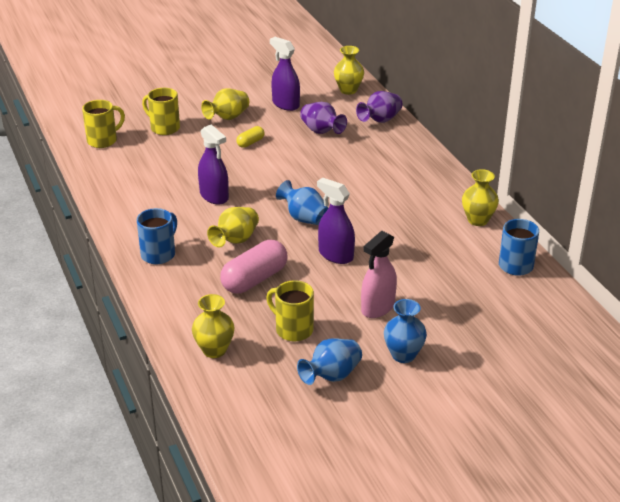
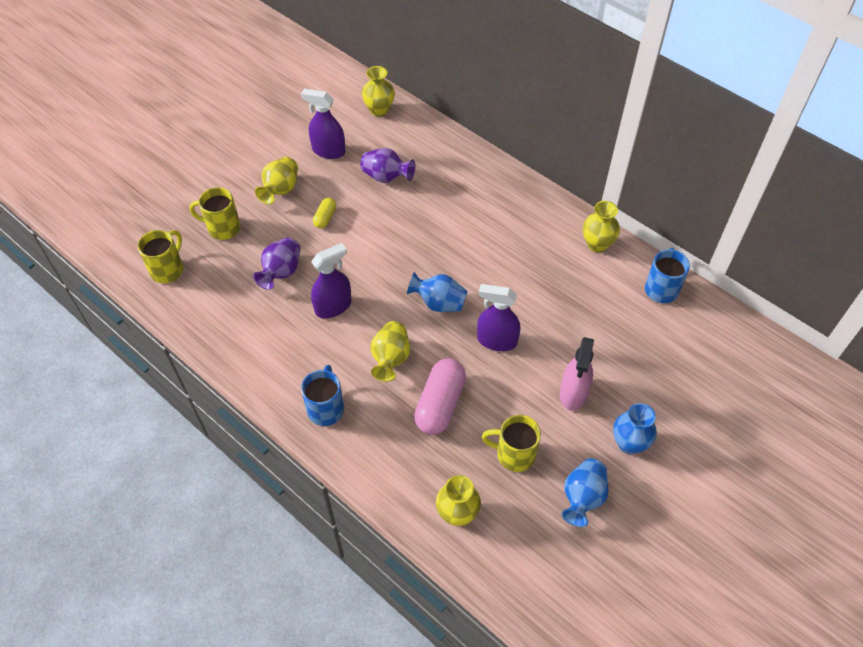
camera: 25 degrees left, 20 degrees up
purple spray bottle [198,124,229,205] -> purple spray bottle turned 60 degrees counterclockwise [311,243,352,318]
purple vase [356,91,403,123] -> purple vase moved to [253,237,301,290]

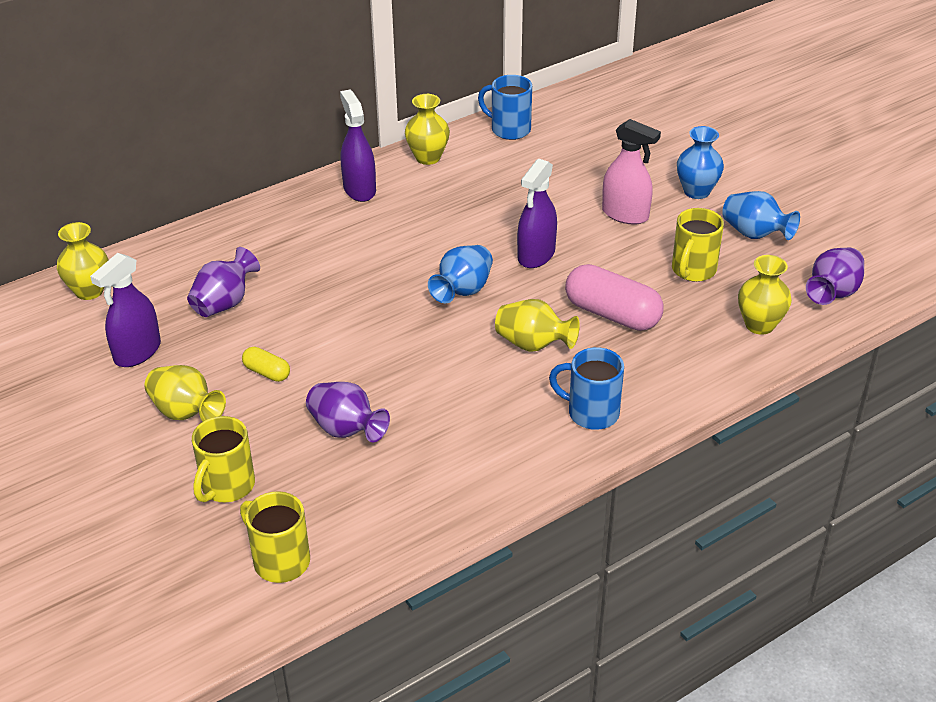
camera: 75 degrees left, 15 degrees down
purple spray bottle [311,243,352,318] -> purple spray bottle moved to [340,89,376,202]
none -> purple vase [806,247,864,305]

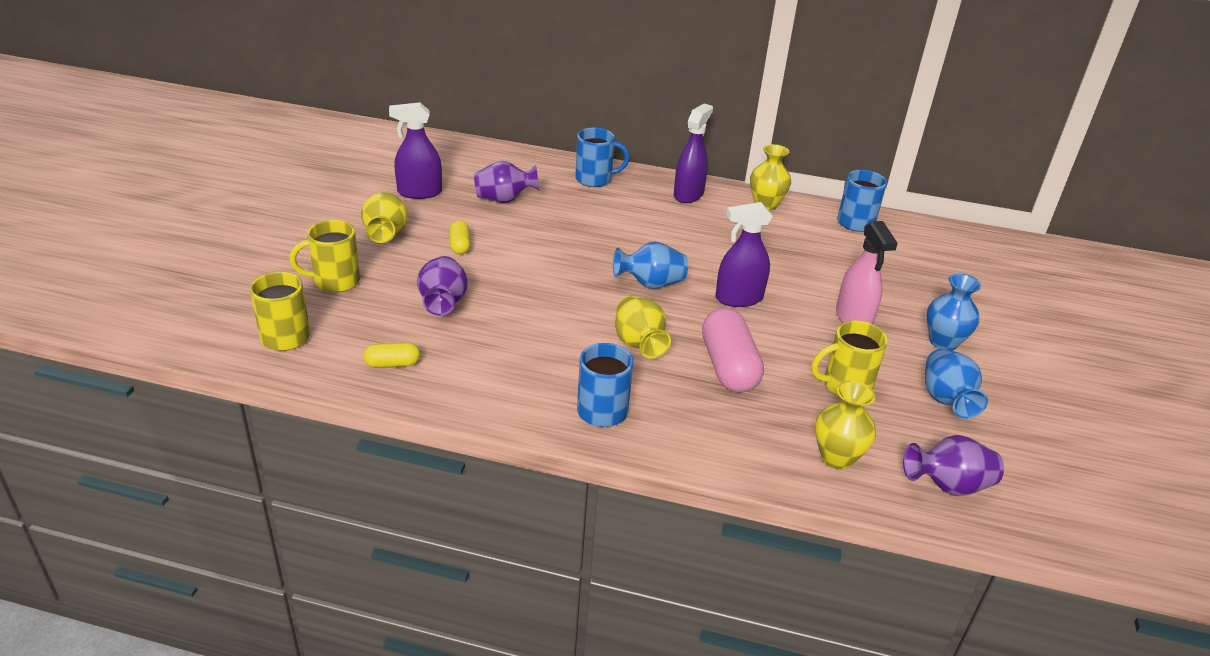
camera: 45 degrees right, 5 degrees down
yellow vase [57,222,108,300] -> none
none -> yellow capsule [363,342,420,368]
none -> blue mug [575,128,630,187]

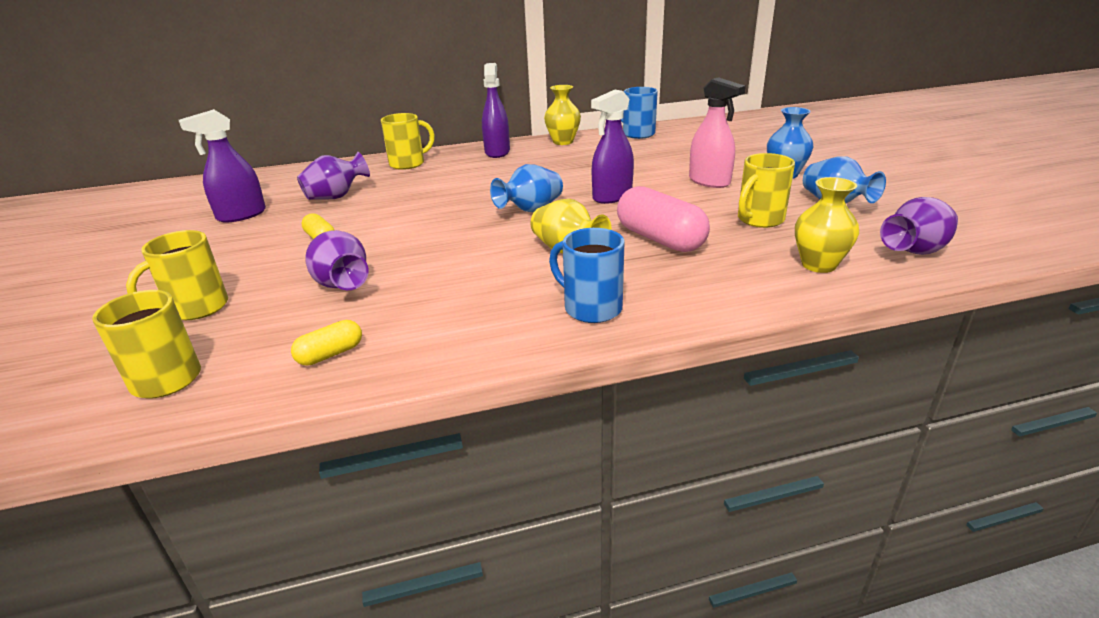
camera: 25 degrees left, 5 degrees down
yellow vase [361,192,408,243] -> none
blue mug [575,128,630,187] -> yellow mug [381,113,435,170]

